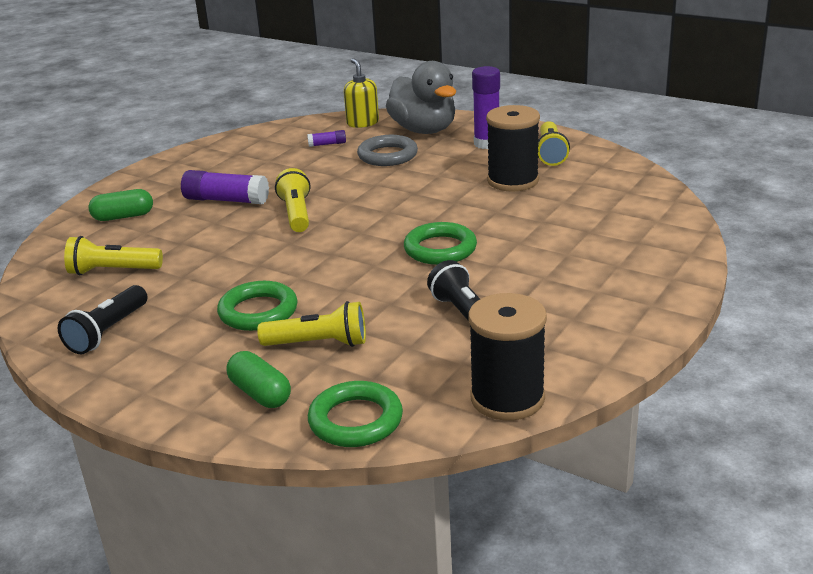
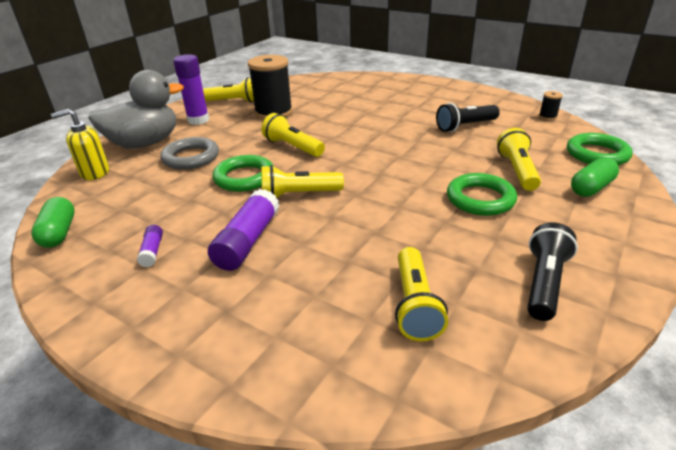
camera: 90 degrees left, 5 degrees up
black flashlight [58,285,148,354] -> black flashlight turned 90 degrees counterclockwise [527,222,578,321]
green capsule [89,189,153,221] -> green capsule moved to [31,197,75,248]
purple glue stick [307,130,346,147] -> purple glue stick moved to [137,225,163,267]
green ring [404,222,477,265] -> green ring moved to [213,155,273,192]
black spool [468,293,547,421] -> black spool [539,91,563,120], size x0.43
none -> yellow flashlight [261,113,325,157]

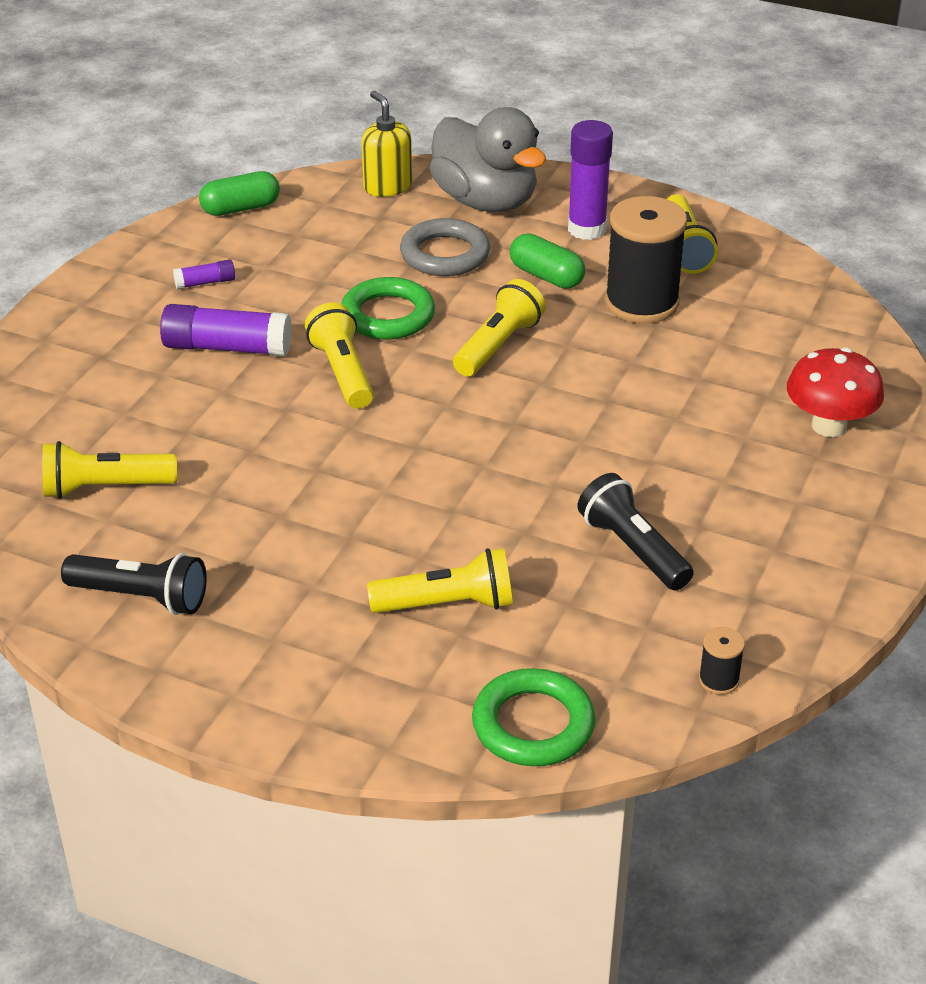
camera: 80 degrees right, 5 degrees up
green ring [447,173,517,216] -> none
green capsule [571,157,619,197] -> green capsule moved to [510,233,585,289]
none -> red mushroom [787,348,884,437]

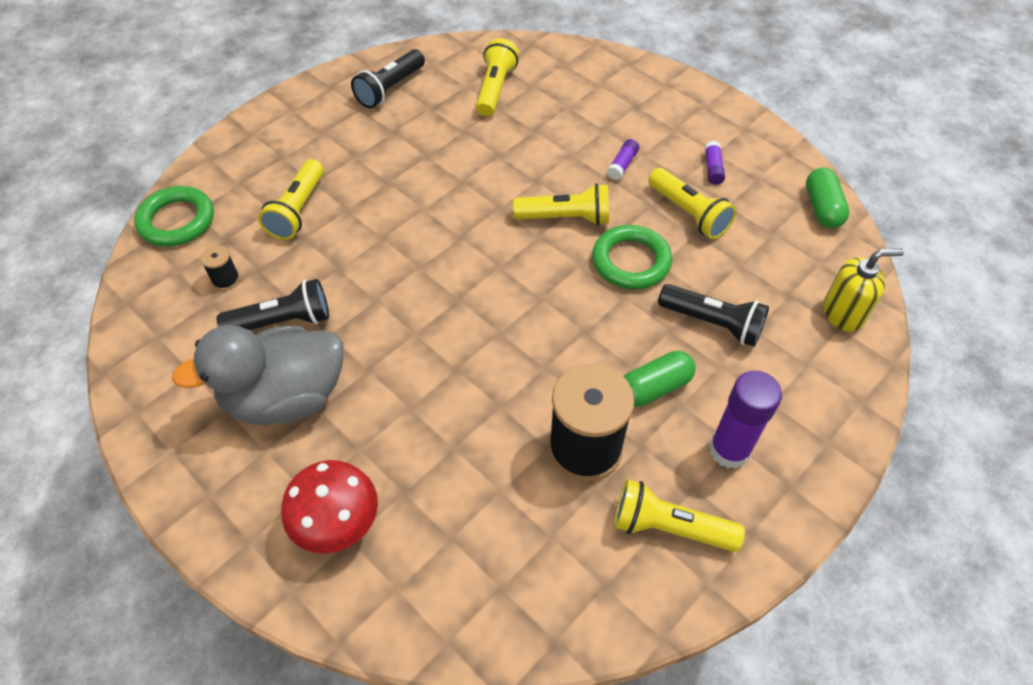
camera: 110 degrees right, 15 degrees up
purple glue stick [160,304,292,356] -> purple glue stick [607,139,639,180], size x0.50
grey ring [400,218,490,276] -> black flashlight [658,284,769,347]
grey duck [429,107,546,212] -> grey duck moved to [172,325,344,425]
yellow flashlight [453,279,546,377] -> yellow flashlight moved to [648,168,736,239]
black spool [699,627,745,695] -> black spool moved to [200,245,240,290]

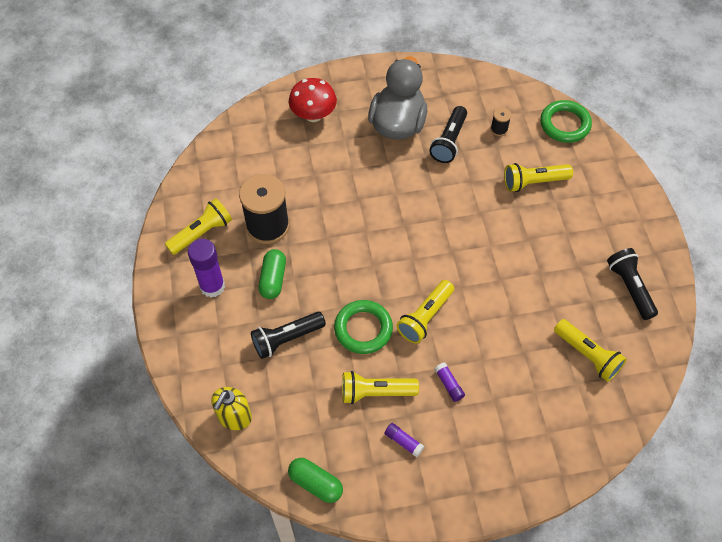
camera: 125 degrees right, 5 degrees up
yellow flashlight [258,159,324,240] -> yellow flashlight turned 60 degrees counterclockwise [504,163,573,192]

